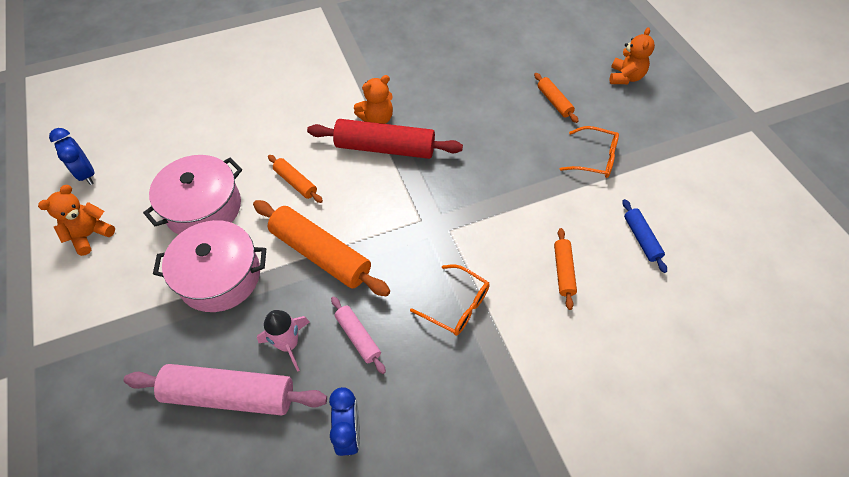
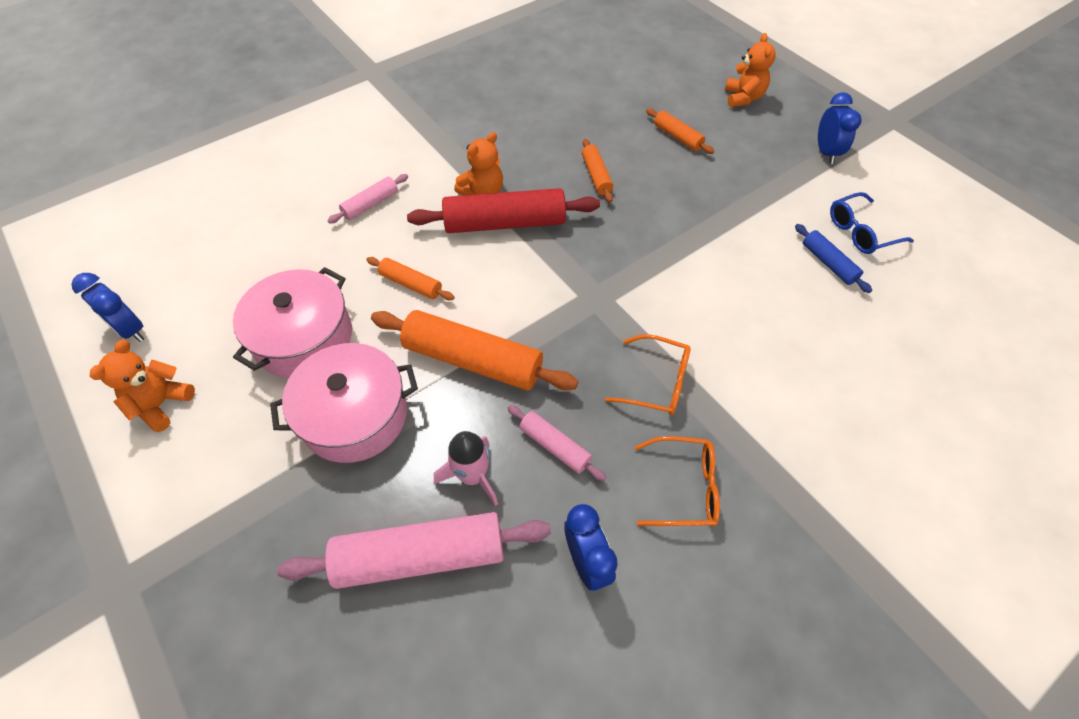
camera: 15 degrees left, 0 degrees up
orange rolling pin [554,228,577,310] -> orange rolling pin moved to [582,139,613,203]
orange glasses [560,126,619,178] -> orange glasses moved to [635,436,720,526]
none -> pink rolling pin [327,174,408,224]
none -> blue clock [818,92,862,164]
none -> blue glasses [830,192,914,254]

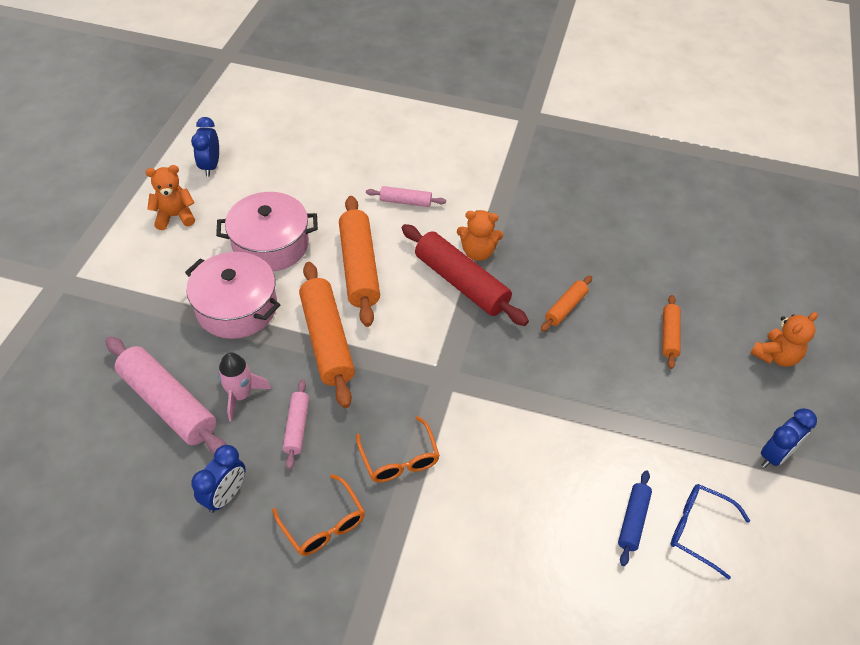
camera: 50 degrees right, 5 degrees down
orange rolling pin [366,257,455,300] -> orange rolling pin [339,196,380,327], size x1.95

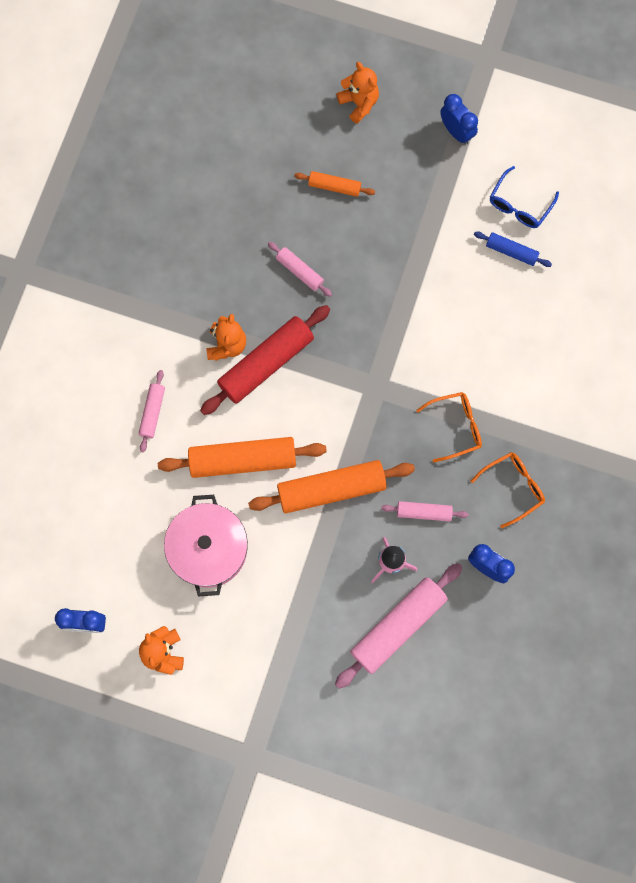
camera: 85 degrees left, 25 degrees up
pink pot [185,252,280,339] -> none
orange rolling pin [541,276,592,332] -> pink rolling pin [268,242,332,297]

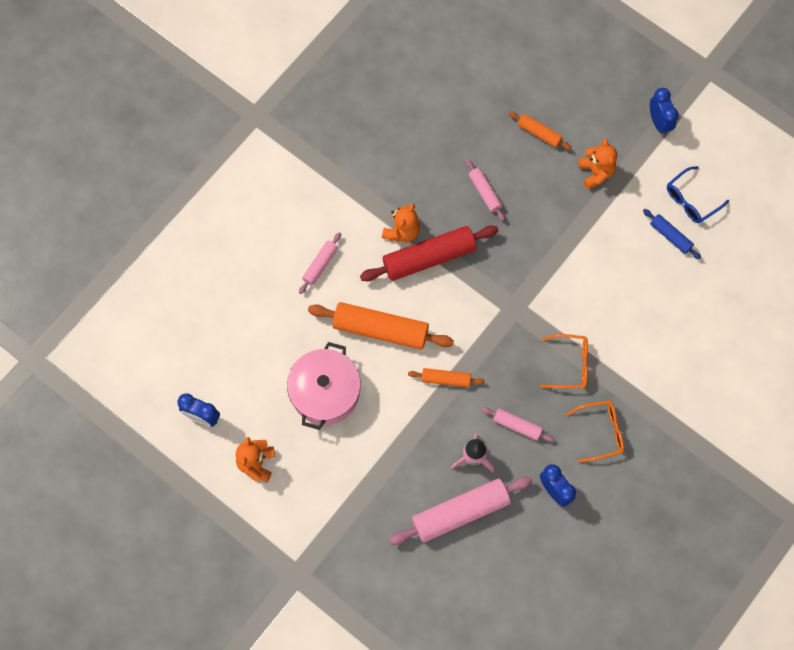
camera: 20 degrees right, 5 degrees down
orange rolling pin [248,460,415,513] -> orange rolling pin [408,368,485,387], size x0.51
orange teddy bear [336,62,379,124] -> orange teddy bear moved to [578,138,617,190]

